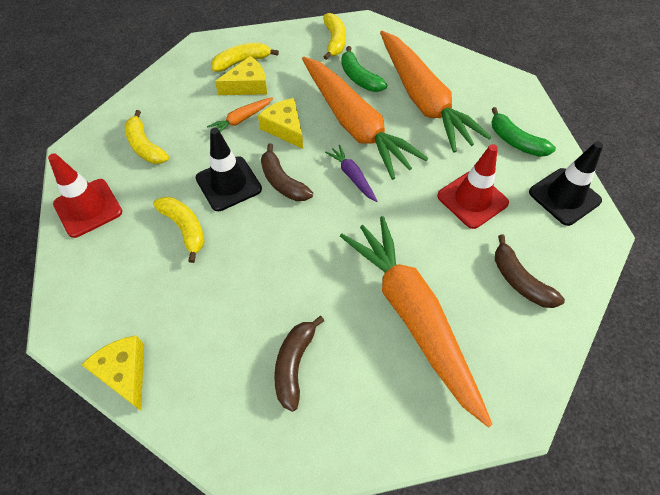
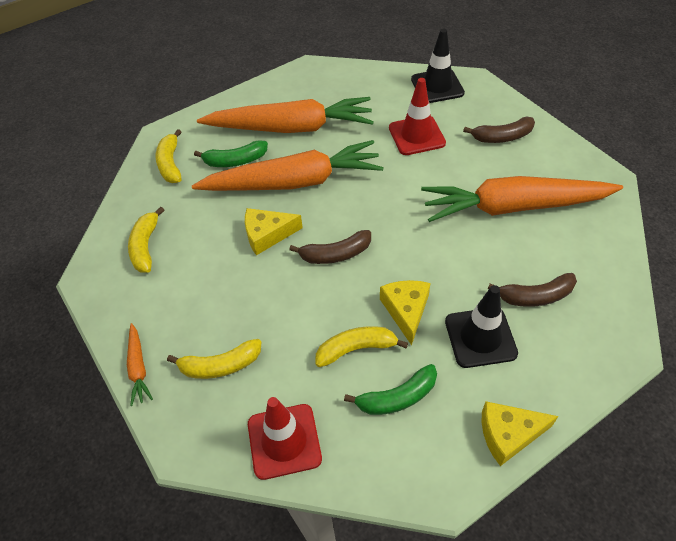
camera: 65 degrees left, 5 degrees down
black traffic cone [195,128,262,211] -> black traffic cone moved to [445,285,518,368]
orange carrot [207,97,273,133] -> orange carrot moved to [127,323,153,406]
yellow cheese [215,56,267,95] -> yellow cheese moved to [380,280,431,346]
brown banana [274,316,324,412] -> brown banana turned 45 degrees counterclockwise [488,273,577,307]
yellow banana [323,13,346,60] -> yellow banana turned 120 degrees counterclockwise [156,129,182,183]
purple carrot [325,145,377,202] -> none
green banana [492,107,556,157] -> green banana moved to [344,364,437,415]

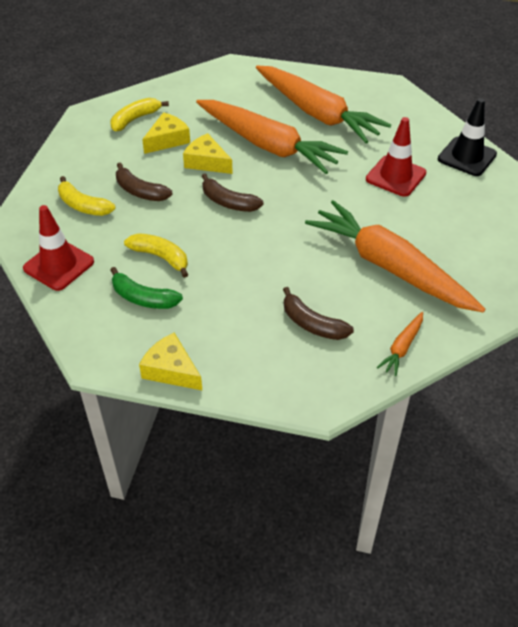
camera: 45 degrees right, 5 degrees down
orange carrot [127,323,153,406] -> orange carrot moved to [377,312,423,376]
yellow banana [156,129,182,183] -> none
green banana [194,140,268,167] -> none
yellow cheese [380,280,431,346] -> yellow cheese moved to [142,112,190,154]
black traffic cone [445,285,518,368] -> none
brown banana [463,116,535,143] -> brown banana moved to [116,162,172,201]

